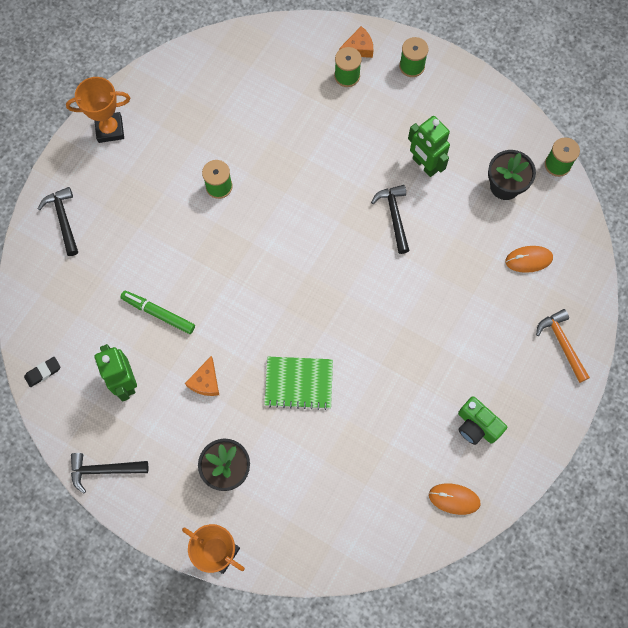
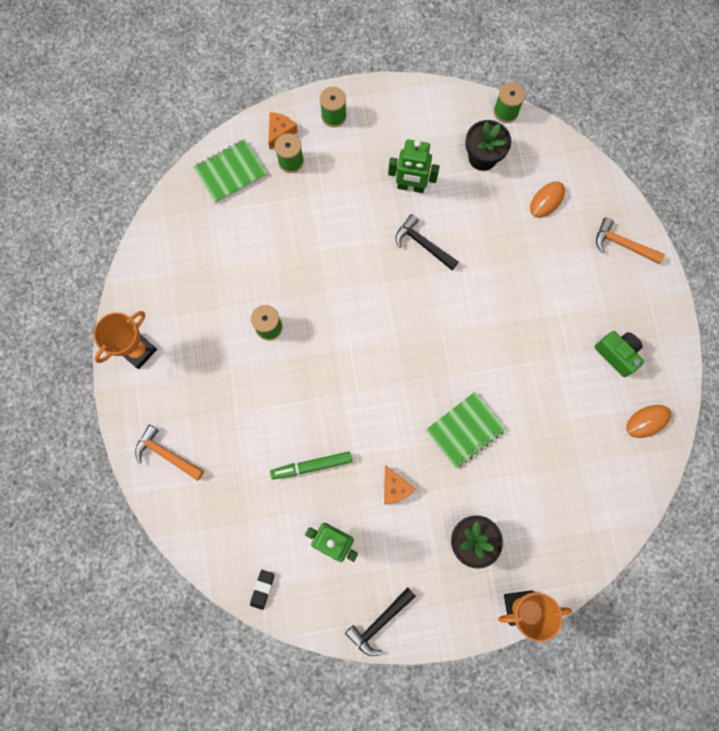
camera: 40 degrees left, 5 degrees up
black hammer [38,187,78,256] -> orange hammer [135,425,204,481]
green camera [458,396,507,445] -> green camera turned 135 degrees counterclockwise [595,331,644,377]
none -> green notebook [193,139,267,203]

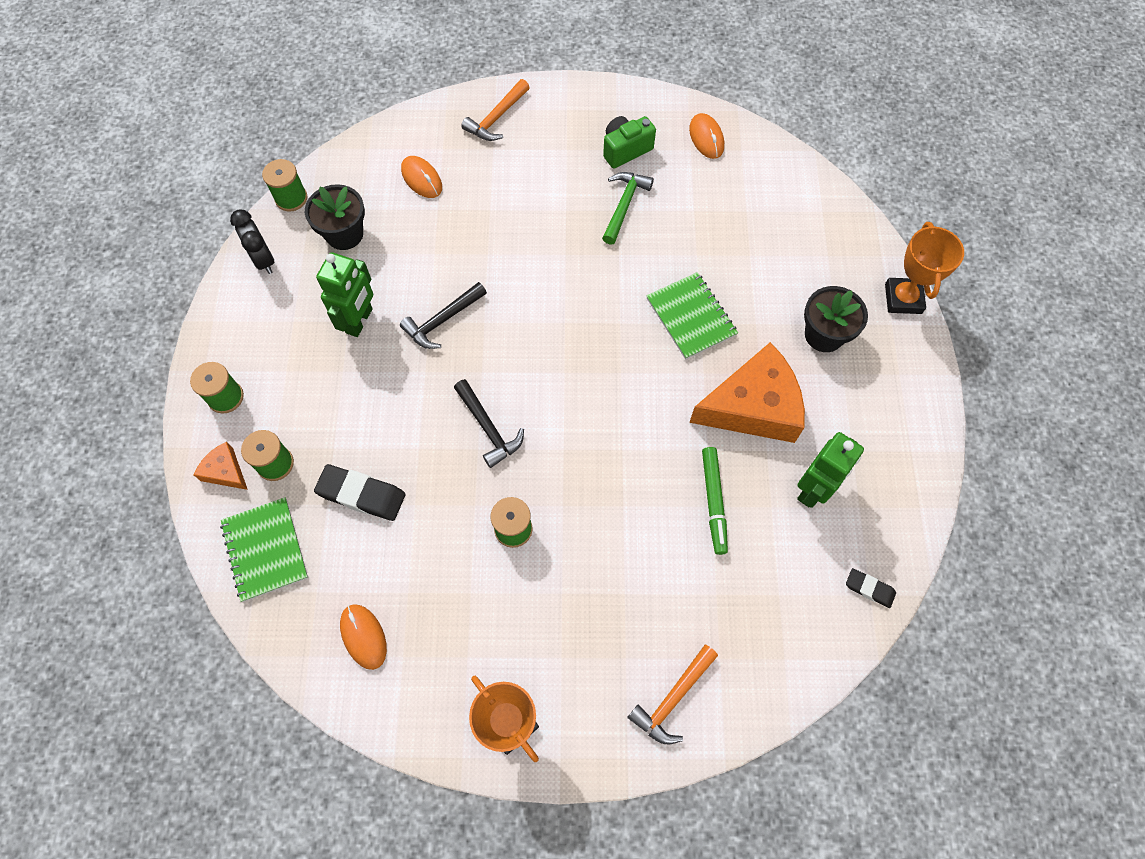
camera: 80 degrees left, 10 degrees down
black hammer [345,587,416,656] -> black hammer moved to [454,379,524,468]
orange cheese [384,465,415,504] -> orange cheese [689,342,805,443], size x2.20
none -> black clock [230,209,274,274]
none -> black eraser [314,464,406,521]
none -> orange mouse [340,604,387,670]
none -> green hammer [602,172,654,245]

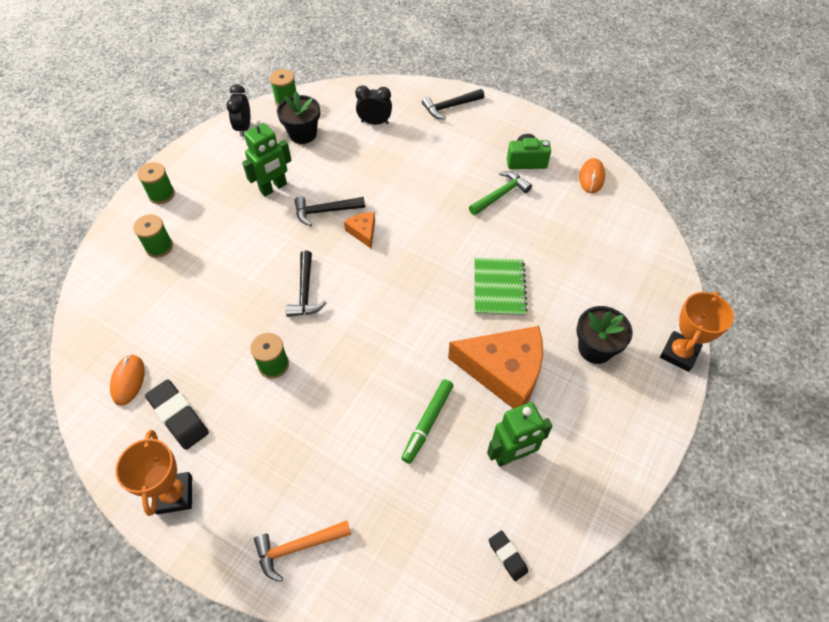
camera: 30 degrees right, 10 degrees down
orange cheese [194,442,248,490] -> orange cheese moved to [344,212,375,248]
green notebook [220,497,308,602] -> none
black eraser [314,464,406,521] -> black eraser moved to [145,379,209,450]
orange mouse [401,156,442,198] -> black clock [355,85,392,125]
orange hammer [461,79,530,141] -> black hammer [422,89,484,119]

